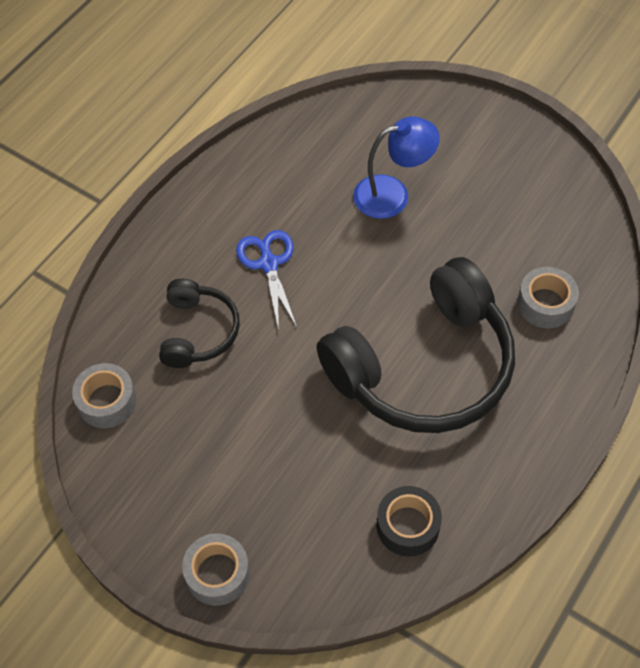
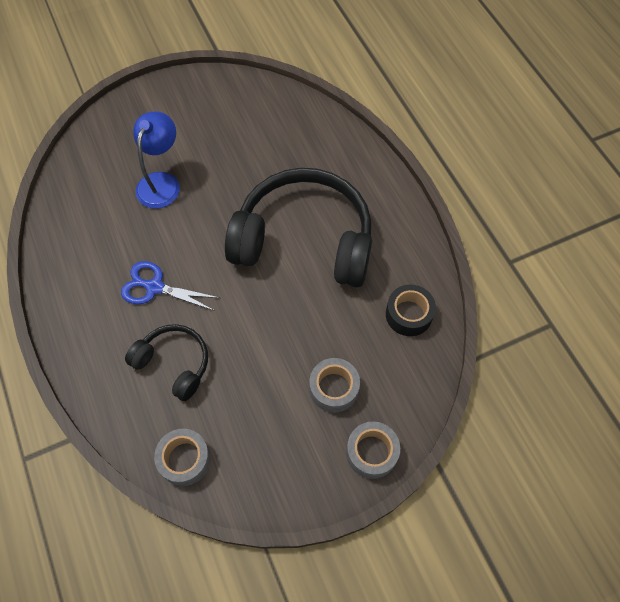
camera: 60 degrees left, 5 degrees up
black headphones [316,257,515,433] -> black headphones turned 75 degrees counterclockwise [225,168,372,287]
grey tape [517,267,579,328] -> grey tape moved to [309,358,360,413]

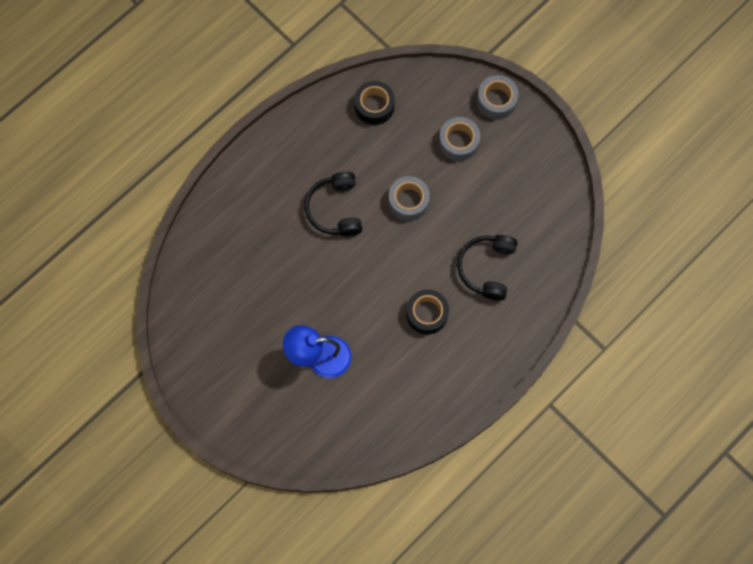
camera: 110 degrees left, 10 degrees up
blue scissors [121,261,220,311] -> black tape [406,289,449,335]
grey tape [154,429,211,486] -> grey tape moved to [389,176,430,221]
black headphones [225,168,372,287] -> black headphones [305,172,362,237], size x0.50

